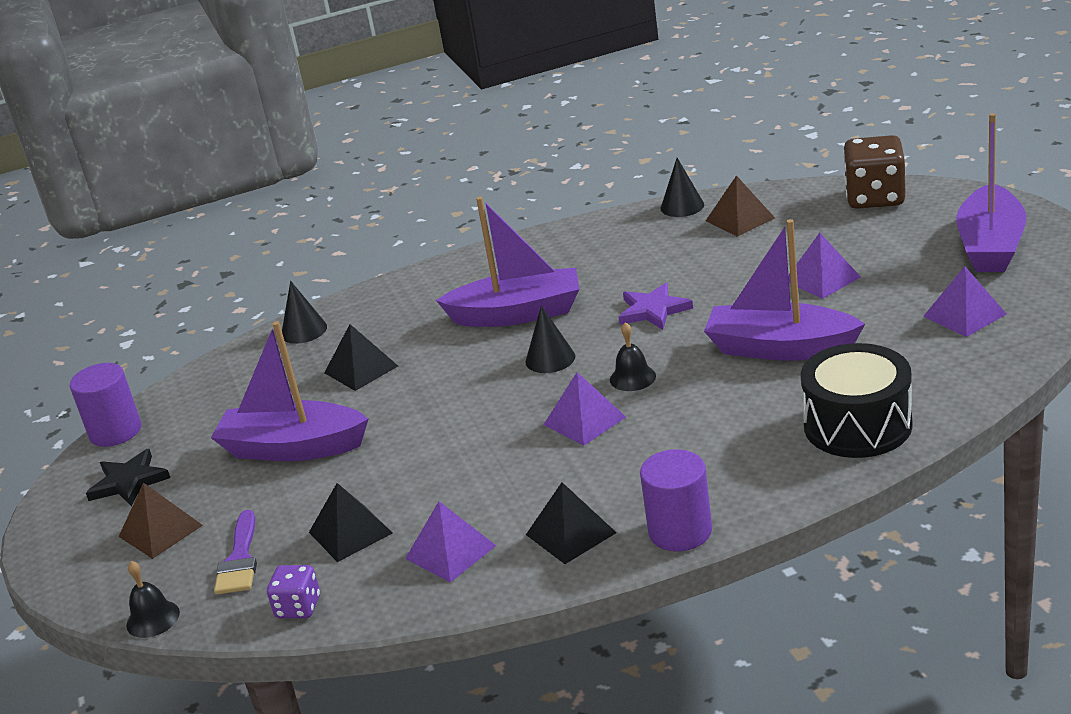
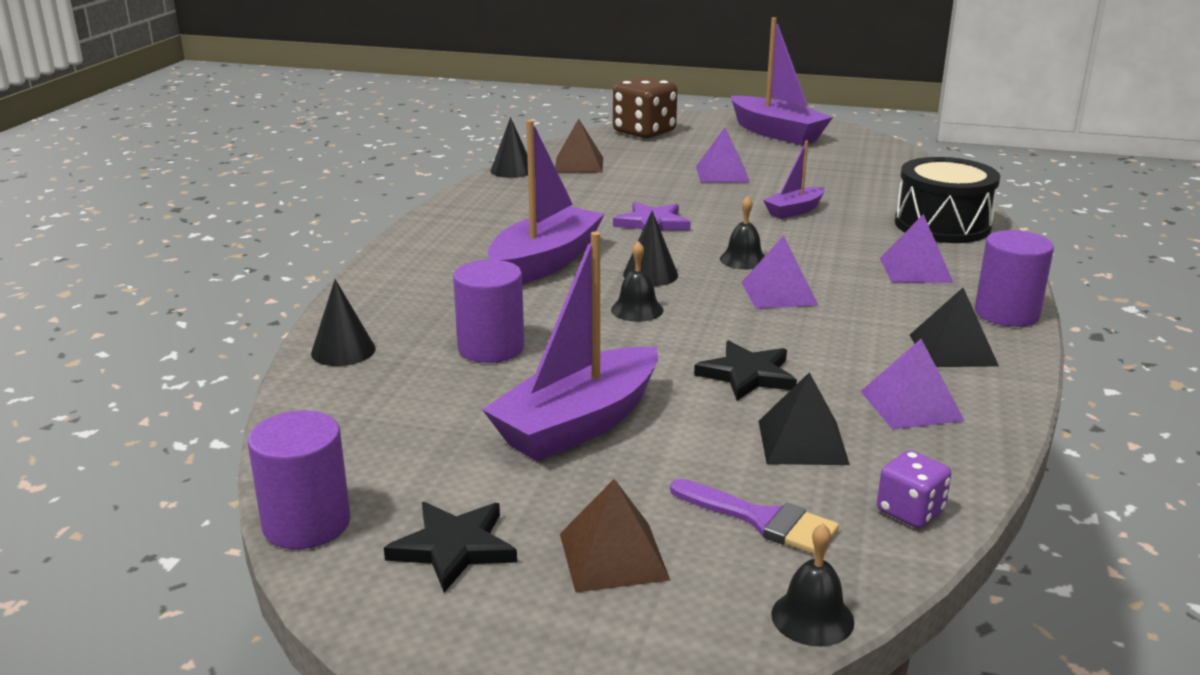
camera: 60 degrees left, 5 degrees down
black pyramid [324,324,398,391] -> purple cylinder [453,260,524,363]
purple boat [704,219,865,361] -> purple boat [763,140,825,219], size x0.53
purple pyramid [923,266,1006,337] -> purple pyramid moved to [880,214,953,283]
none -> black bell [611,241,663,322]
none -> black star [694,340,797,401]

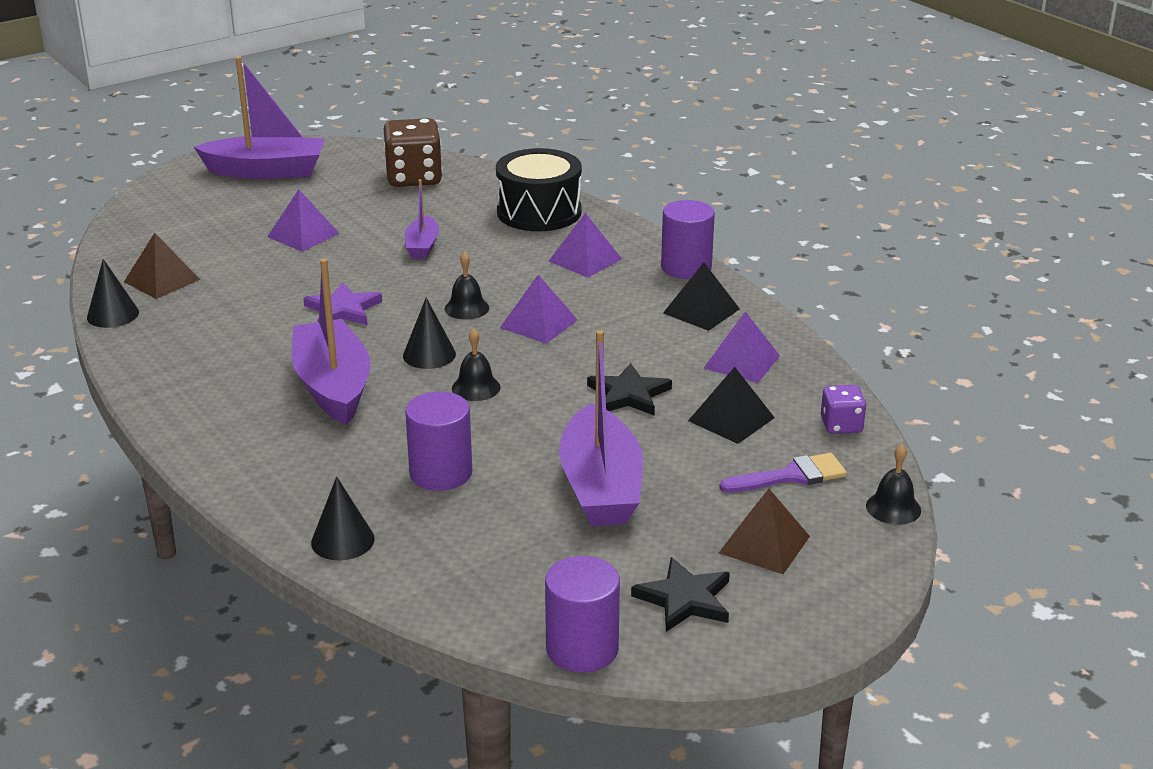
camera: 50 degrees left, 5 degrees up
brown dice [613,76,678,139] -> brown dice moved to [384,118,442,187]

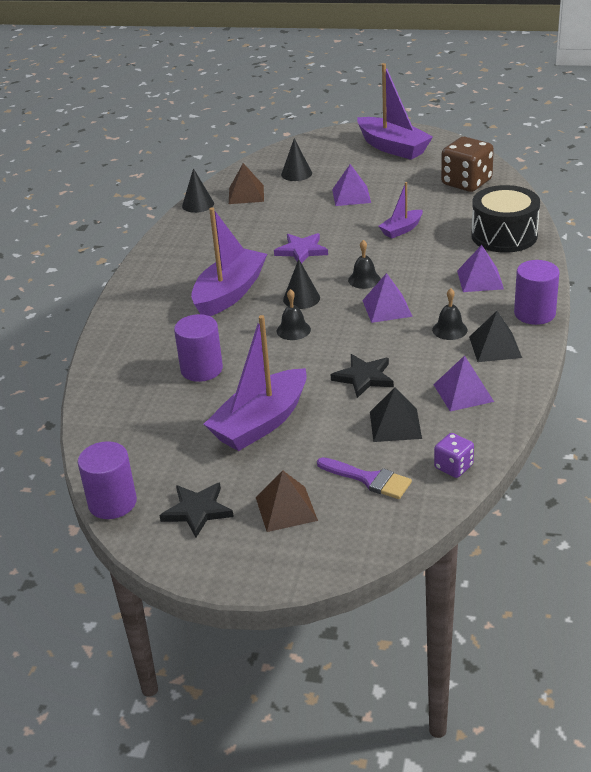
camera: 50 degrees right, 5 degrees up
black cone [311,477,375,560] -> black cone moved to [281,138,312,181]
black bell [866,444,921,525] -> black bell moved to [432,288,468,340]

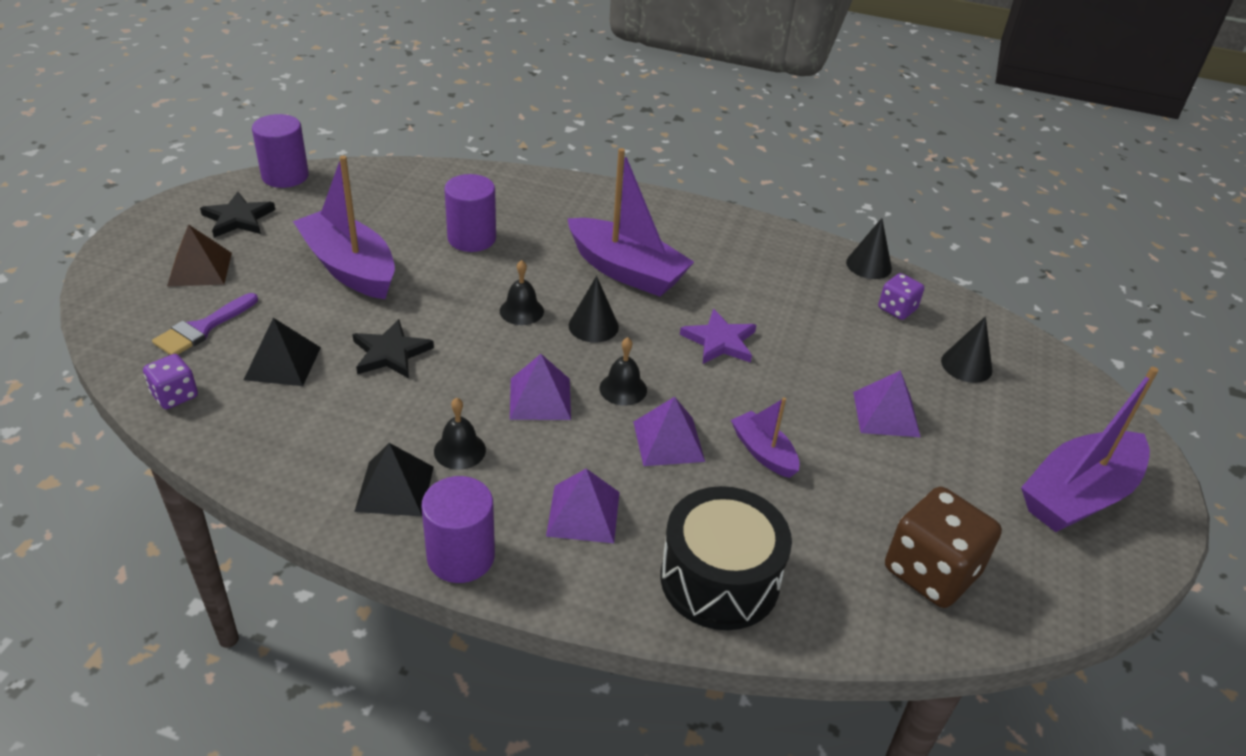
camera: 90 degrees right, 5 degrees up
brown pyramid [229,163,264,204] -> purple dice [878,273,924,320]
purple pyramid [433,355,494,411] -> purple pyramid moved to [633,397,705,466]

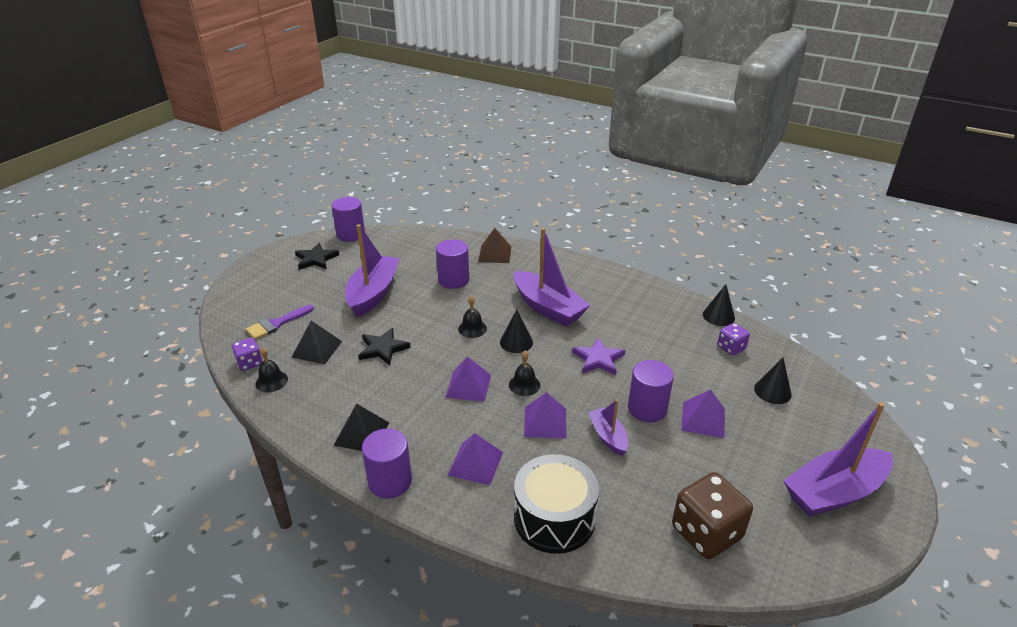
camera: 15 degrees right, 5 degrees down
brown pyramid [167,224,232,286] -> brown pyramid moved to [478,228,511,263]
purple boat [293,155,395,299] -> purple boat turned 45 degrees clockwise [345,224,400,317]
black bell [434,398,486,470] -> black bell moved to [255,347,288,392]
none -> purple cylinder [628,360,674,422]

